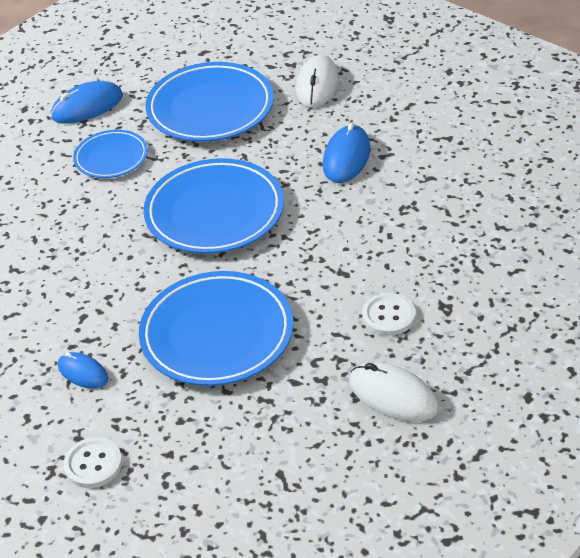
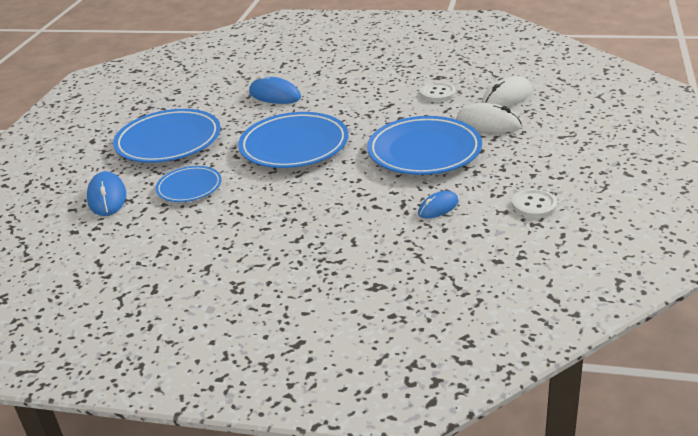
camera: 75 degrees left, 10 degrees down
white mouse [296,55,339,108] -> white mouse moved to [456,103,522,133]

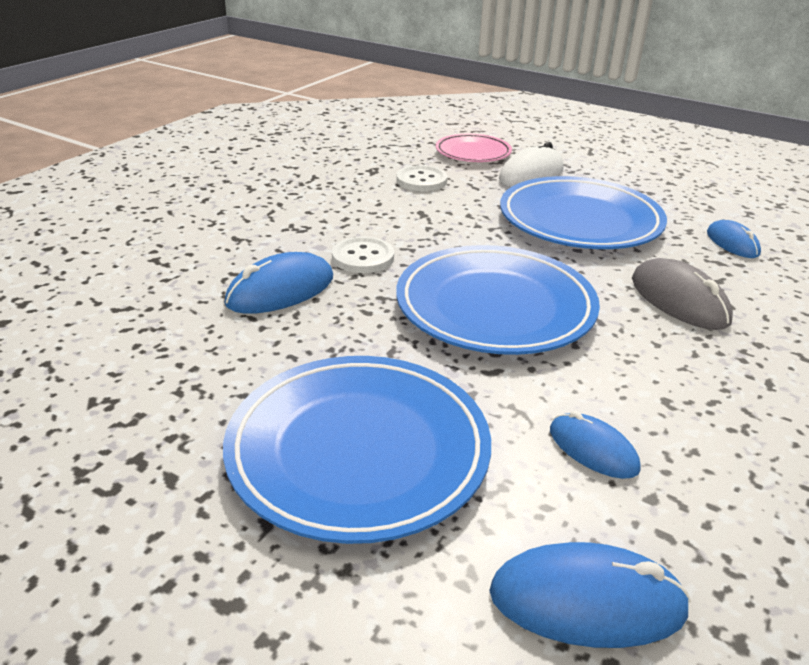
camera: 75 degrees left, 0 degrees up
blue plate [156,166,222,202] -> blue mouse [550,411,641,479]
white mouse [482,76,532,107] -> pink plate [436,134,512,162]
white button [512,189,557,218] -> white button moved to [332,237,394,273]
none -> grey mouse [632,258,733,330]

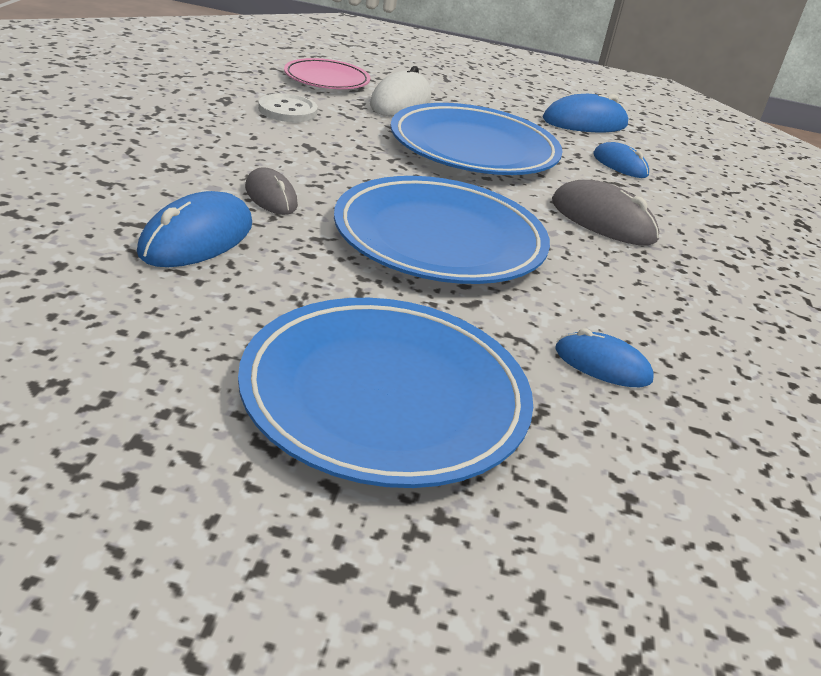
camera: 25 degrees left, 0 degrees up
white button [332,237,394,273] -> grey mouse [245,168,298,215]
blue mouse [489,542,691,648] -> blue mouse moved to [543,94,628,132]

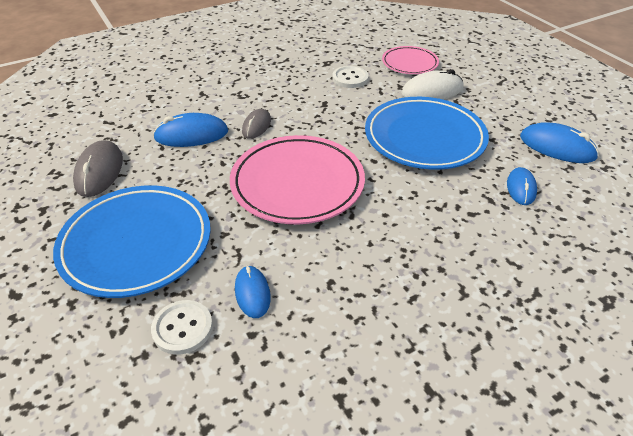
camera: 55 degrees right, 10 degrees up
blue plate [334,176,550,284] -> pink plate [230,135,365,224]
grey mouse [552,180,659,246] -> grey mouse moved to [73,140,123,197]
none -> white button [151,300,213,355]

